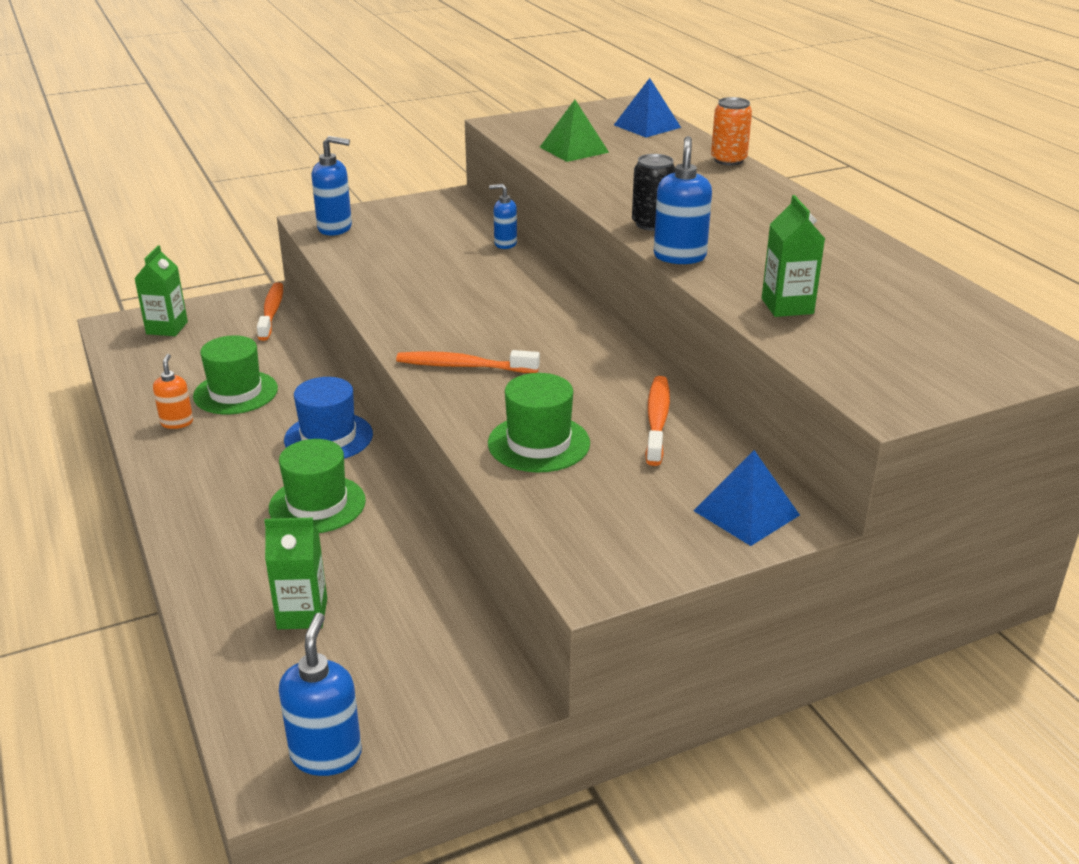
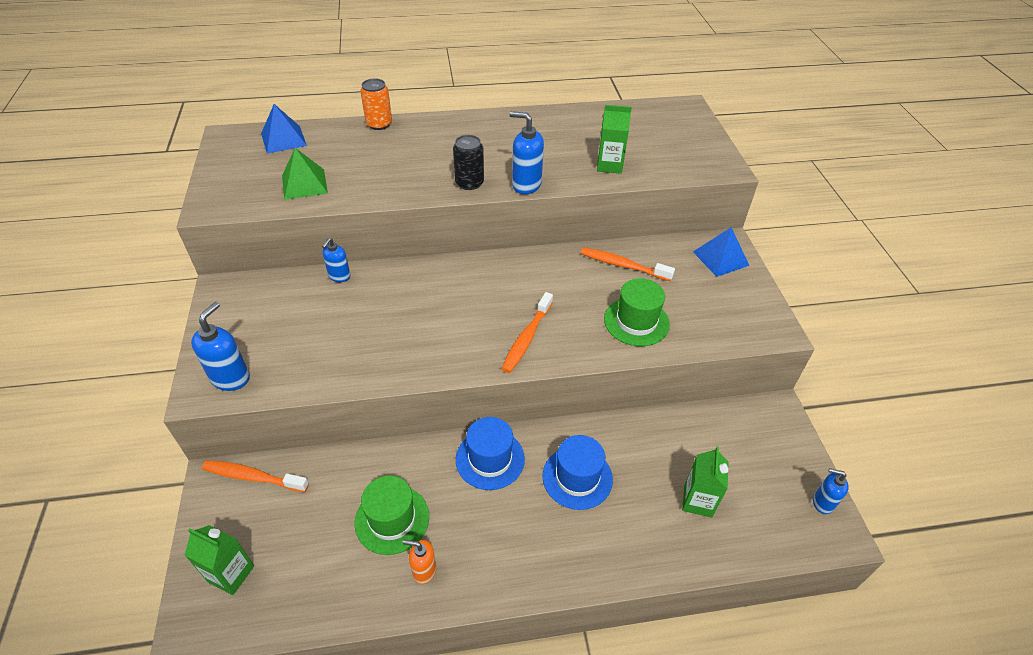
camera: 75 degrees left, 15 degrees up
green hat [269,439,366,533] -> blue hat [542,435,613,510]
blue soap dispenser [279,613,362,776] -> blue soap dispenser [813,468,849,514], size x0.65

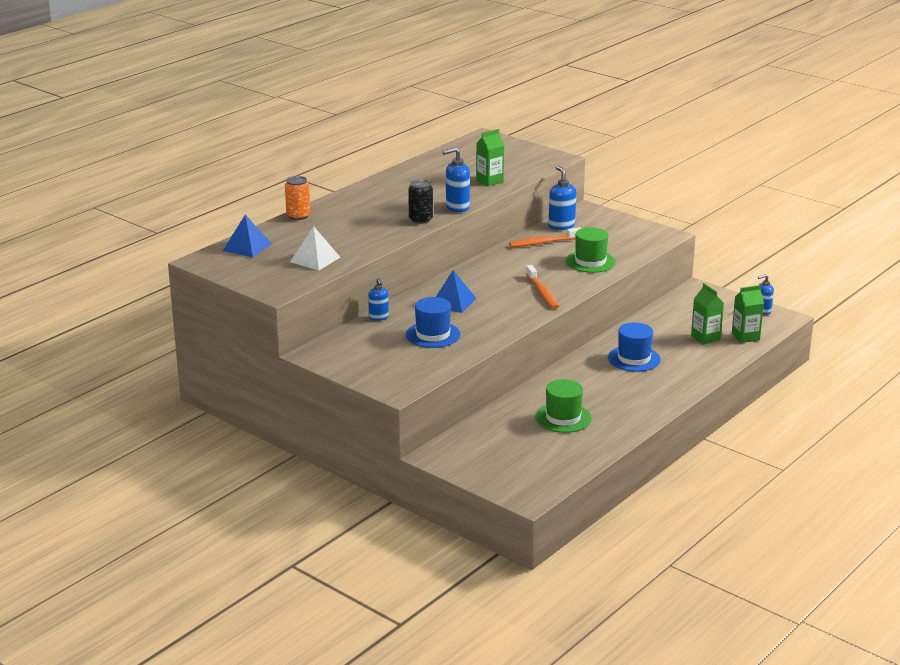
camera: 40 degrees left, 20 degrees down
green carton [185,525,254,595] -> green carton moved to [732,285,764,343]
blue soap dispenser [191,302,250,391] -> blue soap dispenser moved to [549,166,576,230]
orange toothbrush [202,460,309,492] -> none
green pyramid [282,148,328,200] -> white pyramid [290,227,341,271]
orange soap dispenser [403,540,436,584] -> none
blue hat [456,417,525,490] -> blue hat moved to [406,297,460,348]
blue pyramid [693,227,749,277] -> blue pyramid moved to [436,270,476,313]

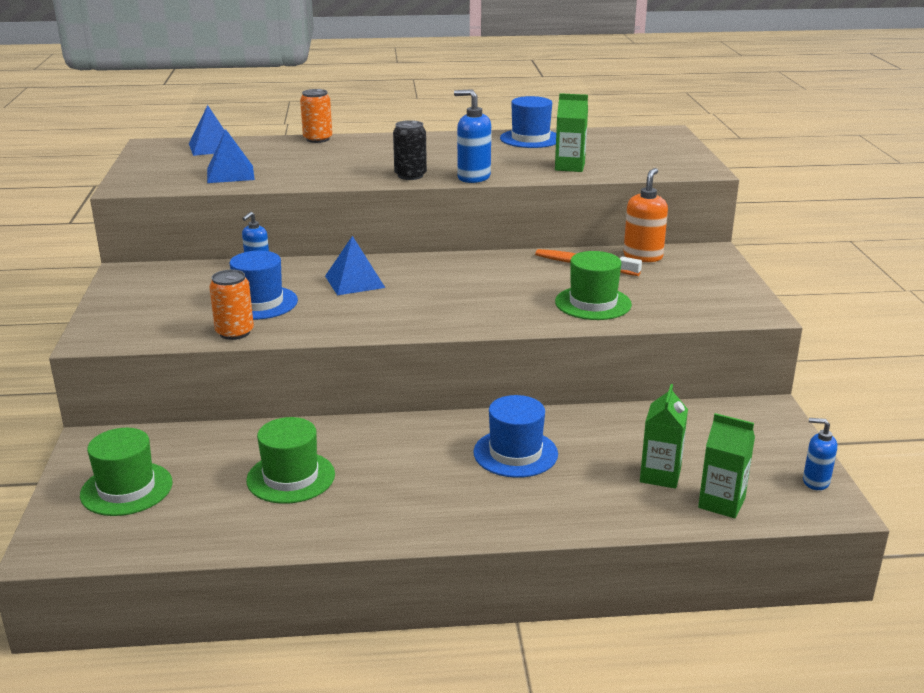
camera: 45 degrees right, 0 degrees up
white pyramid [290,227,341,271] -> blue pyramid [207,129,255,183]
orange toothbrush [526,265,559,309] -> none
blue soap dispenser [549,166,576,230] -> orange soap dispenser [623,168,668,262]
none -> green hat [80,428,173,516]
none -> orange can [209,270,254,340]
none -> blue hat [500,96,556,148]

